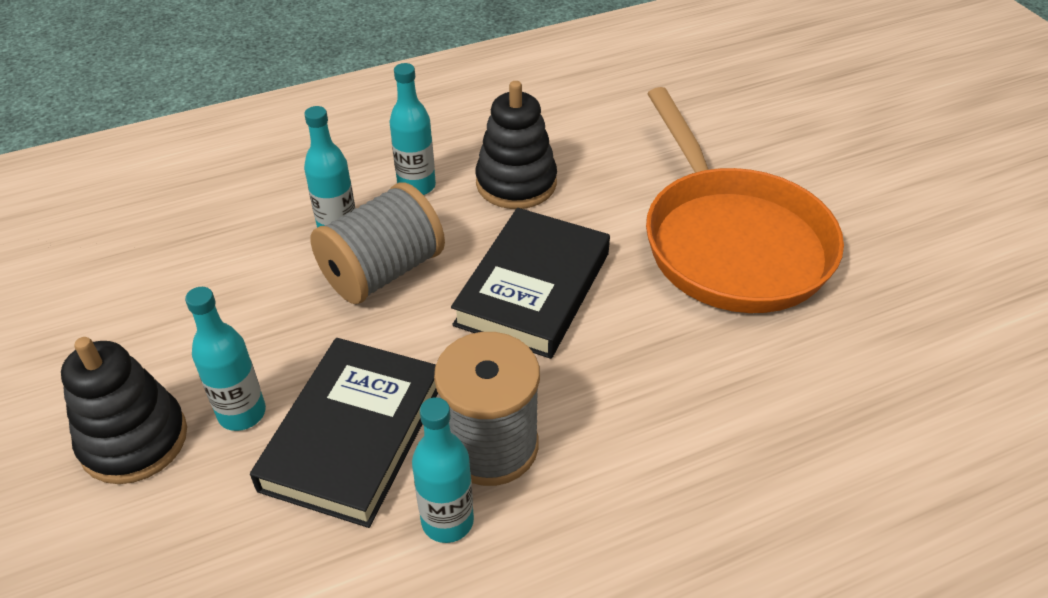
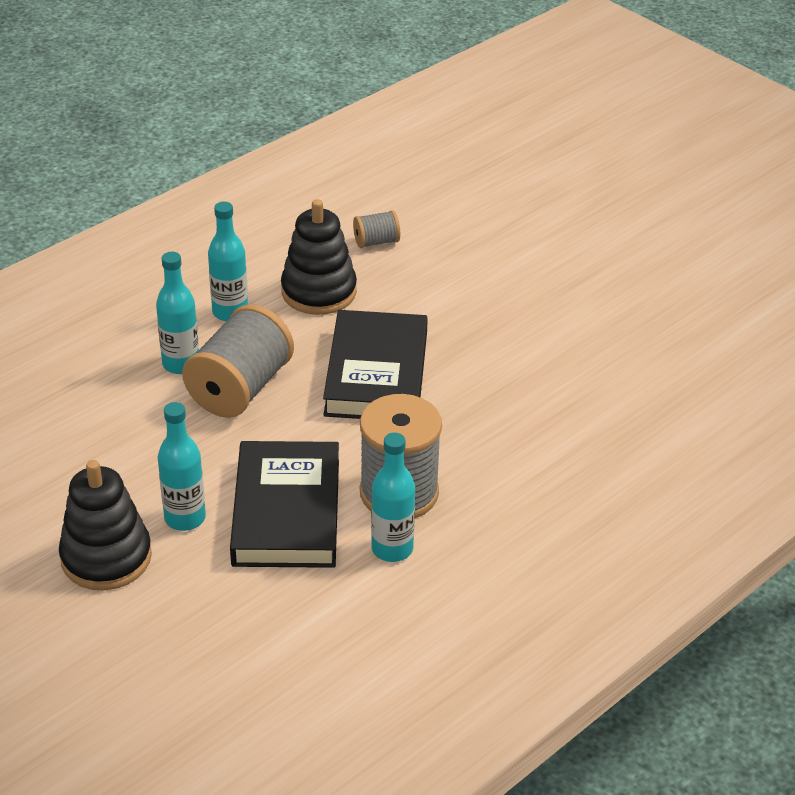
camera: 20 degrees left, 5 degrees down
orange pan [646,87,844,313] -> none
none -> grey spool [353,210,400,248]

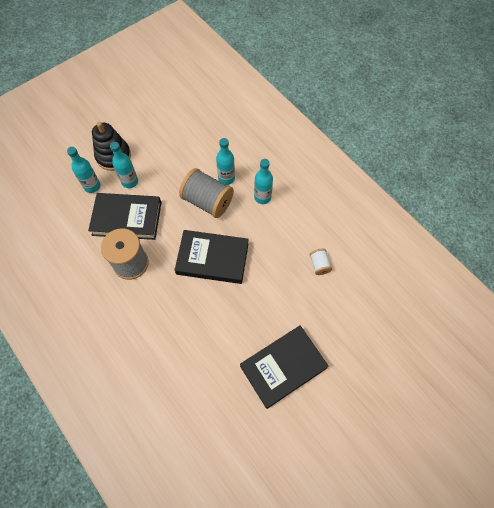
camera: 95 degrees right, 25 degrees up
black stacking toy [281,199,357,315] -> none
grey spool [353,210,400,248] -> white spool [310,249,332,275]
turquoise bottle [371,433,415,562] -> turquoise bottle moved to [67,147,100,193]
none -> black book [240,325,328,409]

